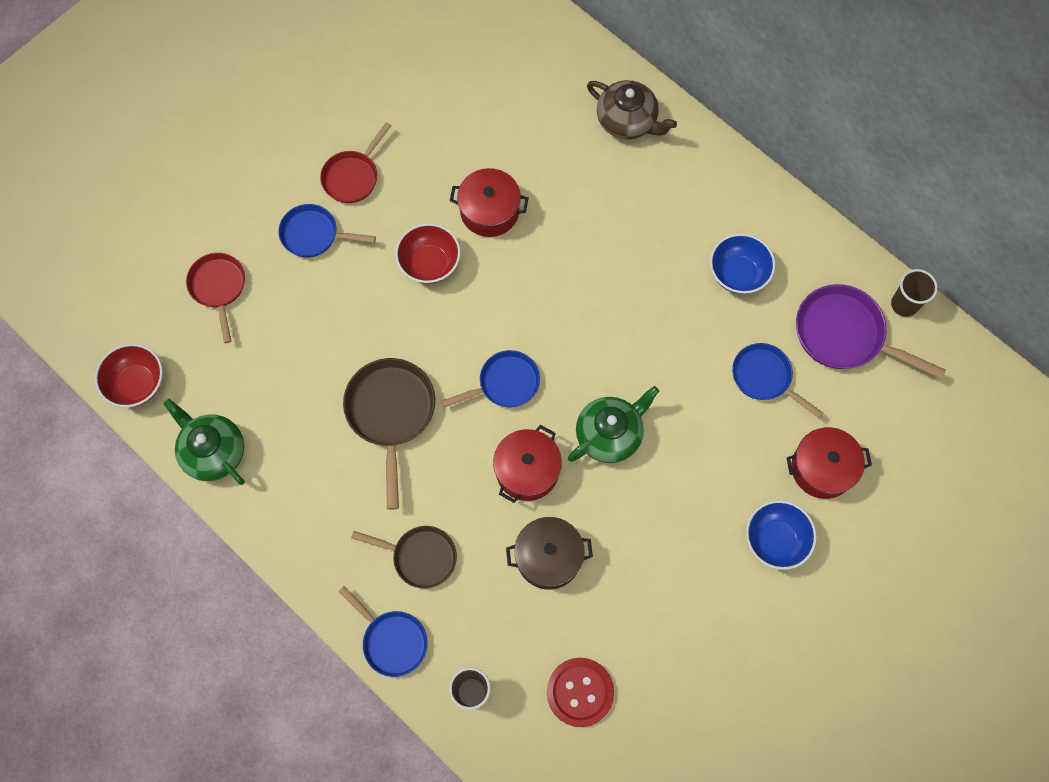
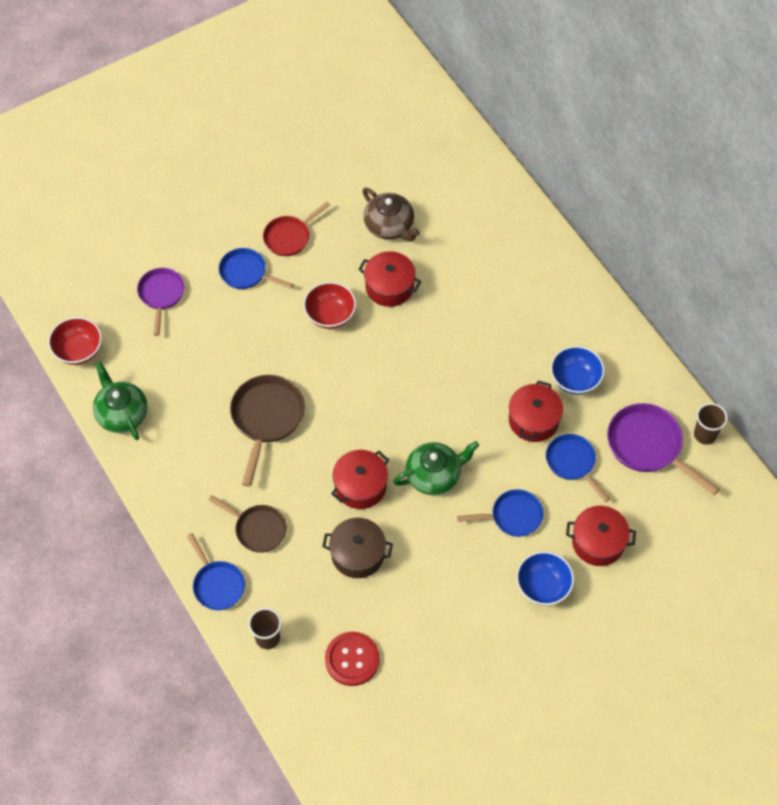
camera: 15 degrees right, 10 degrees down
red pan [186,253,245,343] -> purple pan [137,268,184,336]
blue pan [441,350,540,408] -> blue pan moved to [457,489,544,537]
brown teapot [587,80,677,139] -> brown teapot moved to [362,188,420,241]
none -> red pot [509,381,563,442]

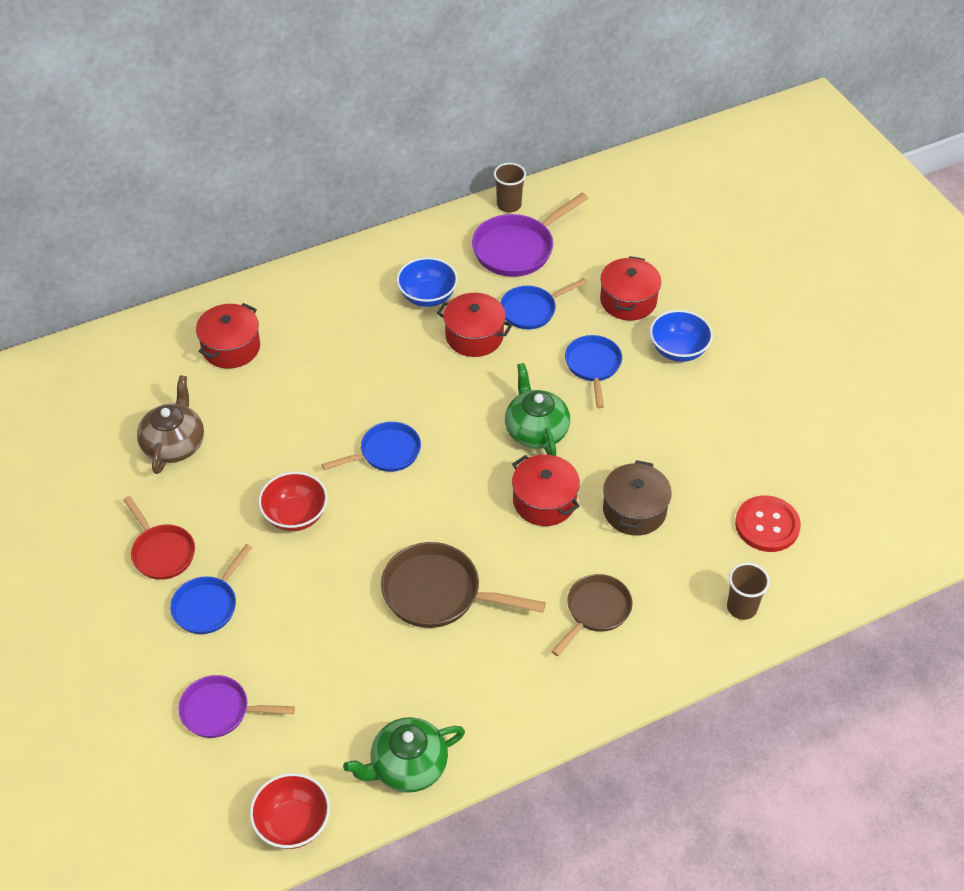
camera: 85 degrees left, 10 degrees down
blue pan [187,533,245,610] -> blue pan moved to [322,422,421,472]
red pot [358,251,421,307] -> red pot moved to [196,303,260,369]
brown teapot [362,188,420,241] -> brown teapot turned 45 degrees counterclockwise [137,375,204,474]

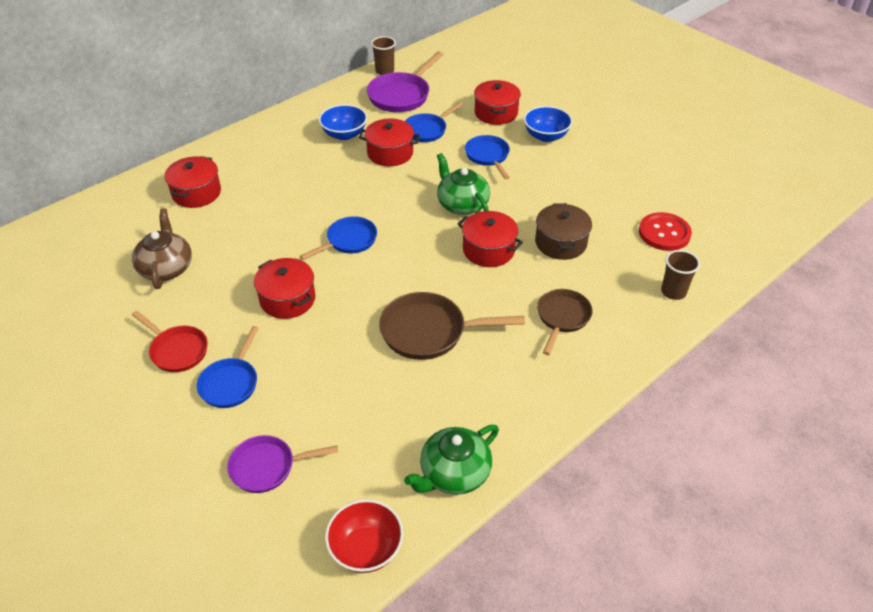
camera: 15 degrees left, 5 degrees down
red bowl [258,472,328,531] -> red pot [254,258,315,319]

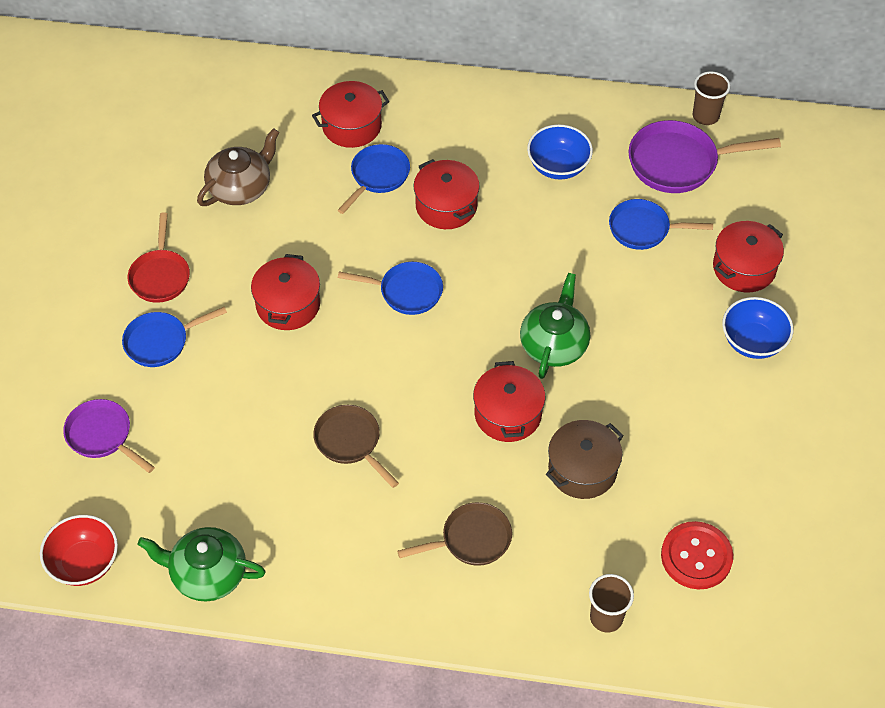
camera: 50 degrees right, 10 degrees up
red pot [359,118,420,166] -> red pot moved to [413,159,480,229]
brown pan [379,292,525,360] -> brown pan [313,405,399,488], size x0.66
blue pan [465,135,510,179] -> blue pan moved to [337,144,410,214]

